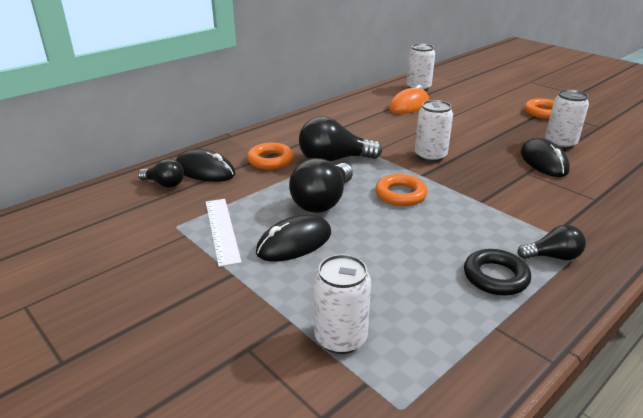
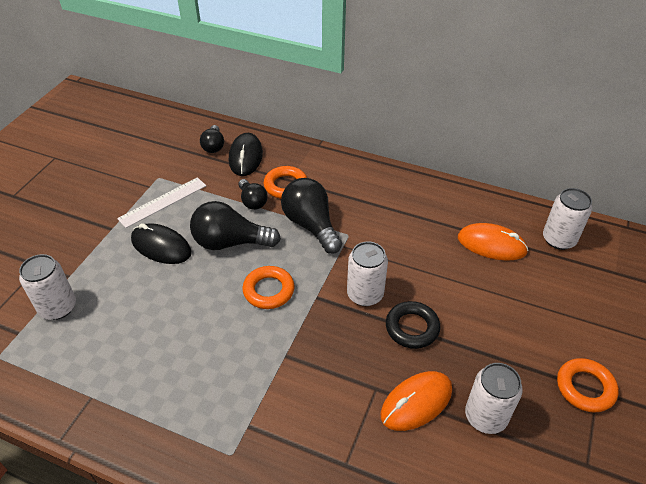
camera: 65 degrees right, 15 degrees up
black ring [464,249,531,296] -> black ring moved to [386,301,440,349]
black light bulb [517,225,586,260] -> black light bulb moved to [238,179,268,210]
black mouse [521,138,570,177] -> orange mouse [380,371,452,431]

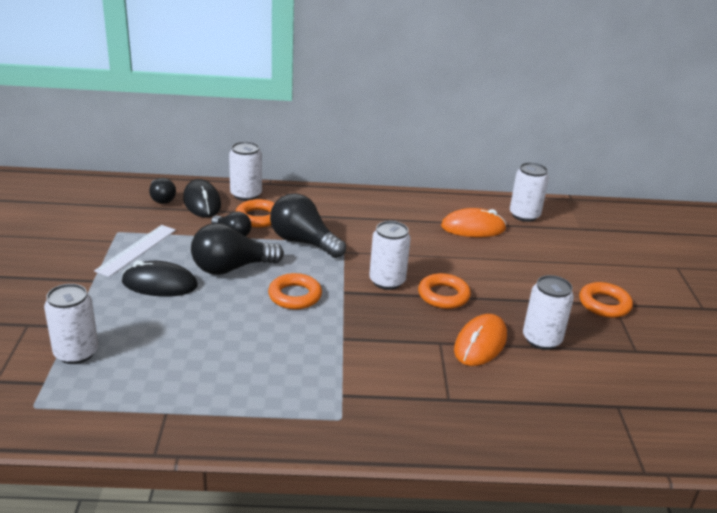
camera: 25 degrees left, 15 degrees down
black ring [386,301,440,349] -> orange ring [418,273,471,309]
none -> white can [229,141,262,201]

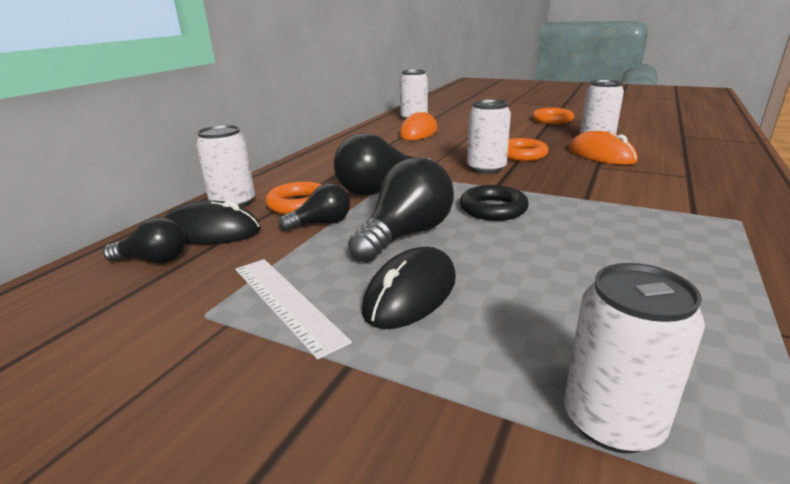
camera: 60 degrees left, 5 degrees down
black light bulb [191,223,284,275] -> black light bulb turned 150 degrees counterclockwise [348,157,454,263]
orange ring [268,273,322,309] -> black ring [460,185,529,221]

